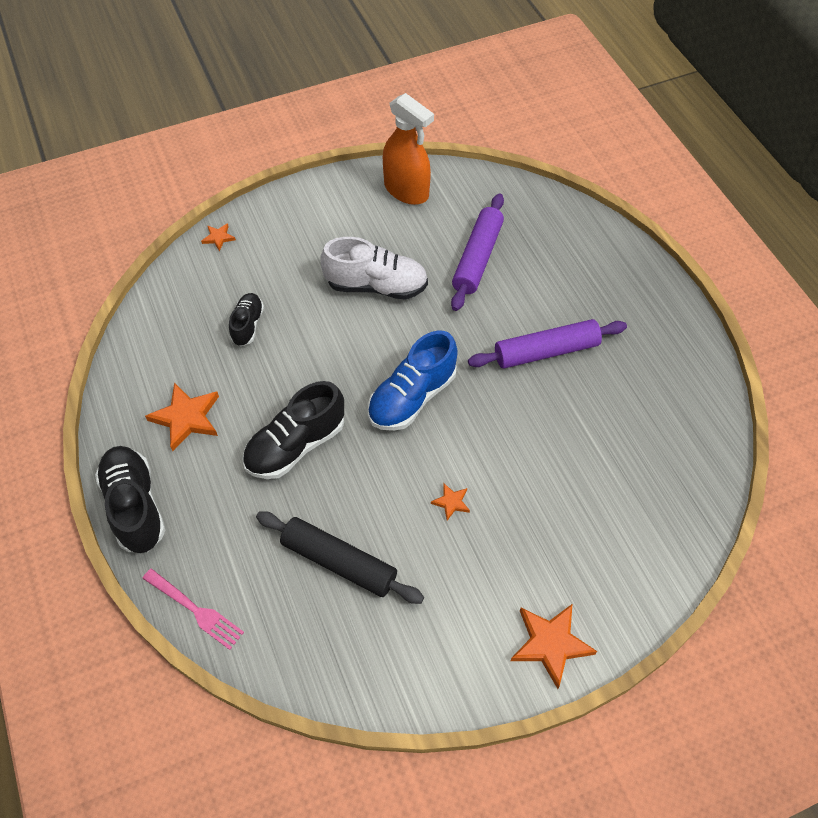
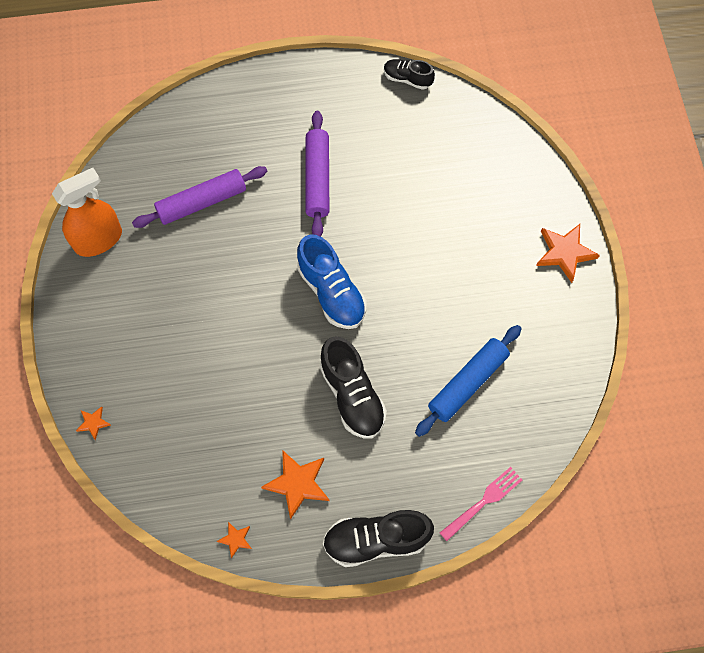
camera: 75 degrees left, 10 degrees up
black shoe [229,293,264,346] -> black shoe moved to [384,59,435,90]
black rolling pin [256,511,424,604] -> blue rolling pin [415,325,522,437]
white shoe [320,237,428,300] -> none
orange star [431,484,470,520] -> orange star moved to [217,522,252,558]
purple rolling pin [451,193,504,311] -> purple rolling pin turned 60 degrees counterclockwise [132,166,268,228]

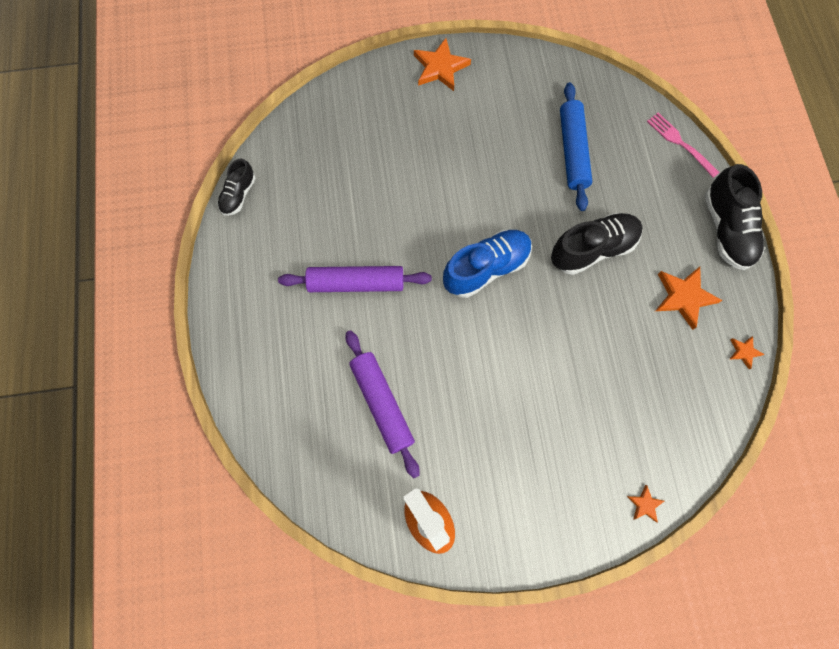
camera: 90 degrees left, 5 degrees up
blue rolling pin [415,325,522,437] -> blue rolling pin turned 45 degrees clockwise [560,82,592,211]

